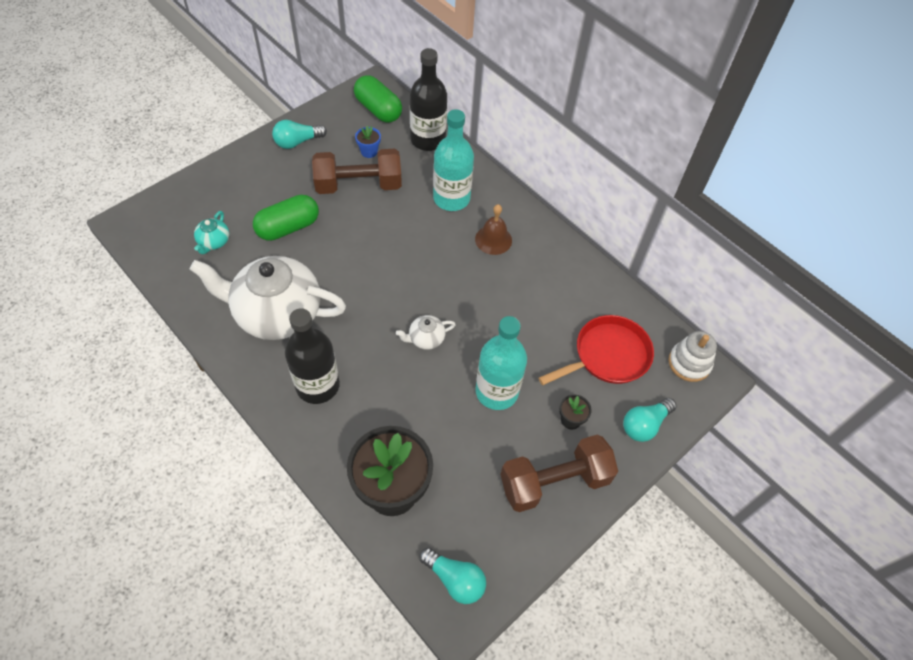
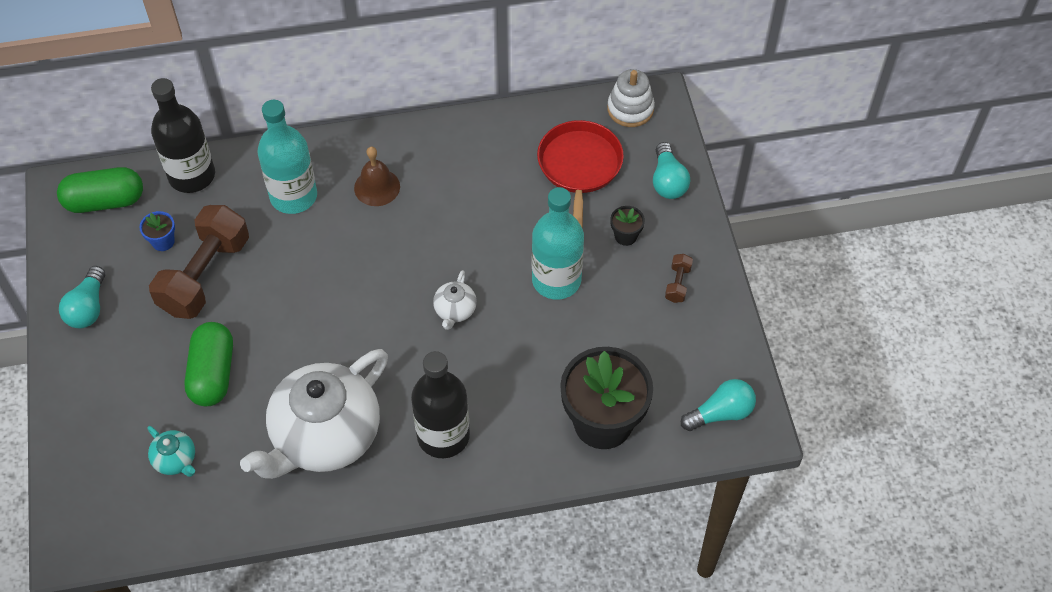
camera: 55 degrees left, 0 degrees up
brown dumbbell [500,435,618,512] -> brown dumbbell [665,254,693,303], size x0.42

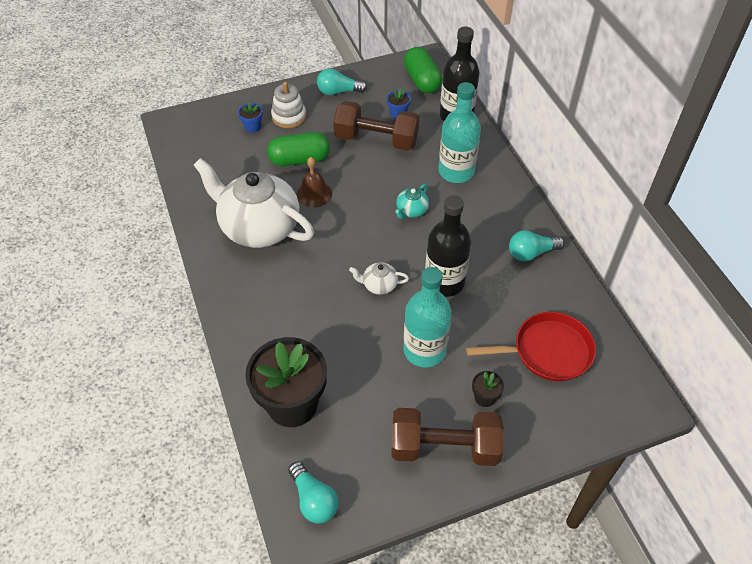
camera: 80 degrees right, 5 degrees down
turquoise teapot [148,426,195,477] -> turquoise teapot moved to [395,184,429,219]
brown bell [354,146,400,206] -> brown bell moved to [297,157,332,208]
black bottle [411,351,470,458] -> black bottle moved to [425,195,471,297]
white stacking toy [607,69,655,127] -> white stacking toy moved to [271,82,306,128]
turquoise light bulb [653,142,690,199] -> turquoise light bulb moved to [509,230,565,261]
brown dumbbell [665,254,693,303] -> brown dumbbell [391,408,504,466], size x2.40
none -> blue flower pot [238,102,263,133]

